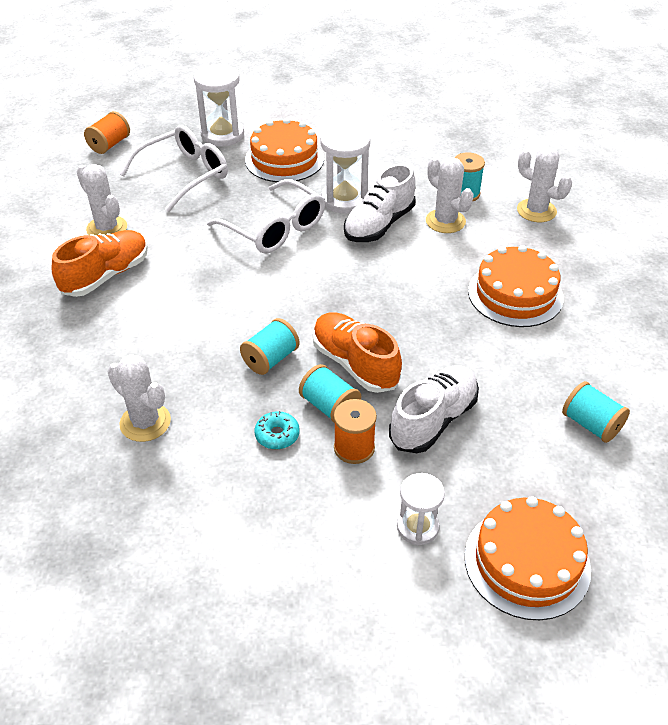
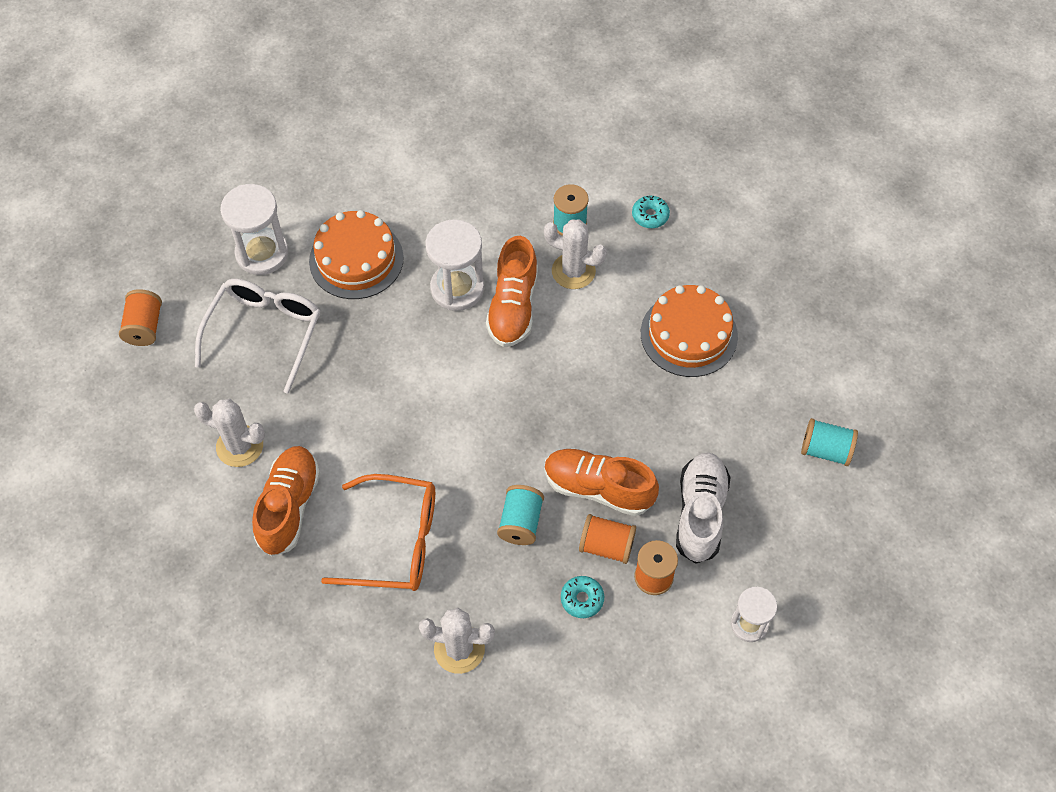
camera: 30 degrees left, 15 degrees up
white glasses [207,179,325,254] -> none
turquoise spool [299,364,361,423] -> orange spool [579,514,636,564]
white shoe [344,164,415,242] -> orange shoe [486,236,538,347]
orange cake [465,496,591,620] -> none
white cactus [517,147,572,222] -> turquoise donut [632,196,670,228]
none -> orange glasses [321,474,435,591]

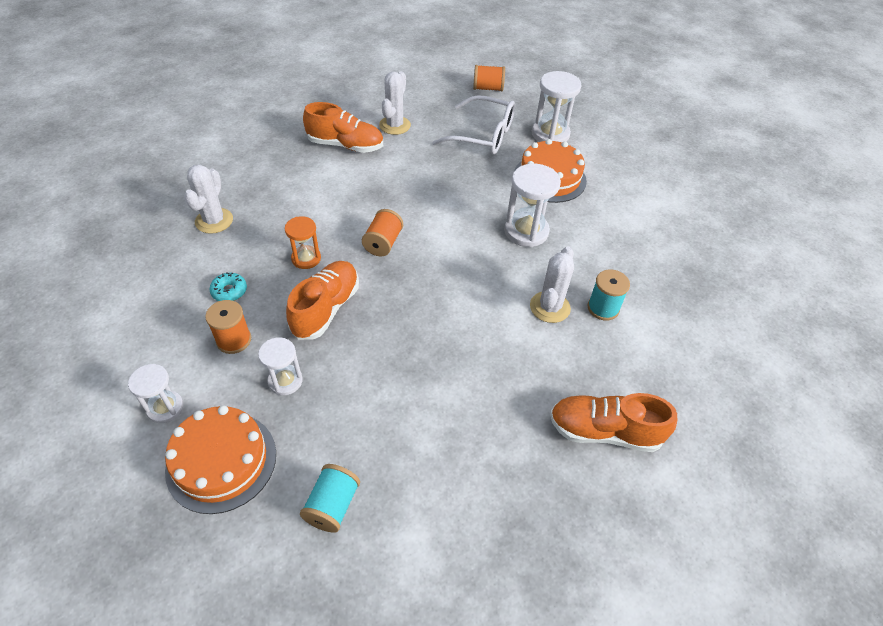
camera: 90 degrees right, 10 degrees down
orange glasses [321,474,435,591] -> none
orange shoe [486,236,538,347] -> orange shoe moved to [550,393,677,452]
turquoise spool [497,485,544,545] -> orange hourglass [285,216,321,269]
orange spool [579,514,636,564] -> orange spool moved to [362,209,403,257]
turquoise donut [632,196,670,228] -> none
orange cake [641,285,738,377] -> orange cake moved to [165,405,276,514]
white shoe [676,452,731,564] -> white hourglass [258,337,303,395]

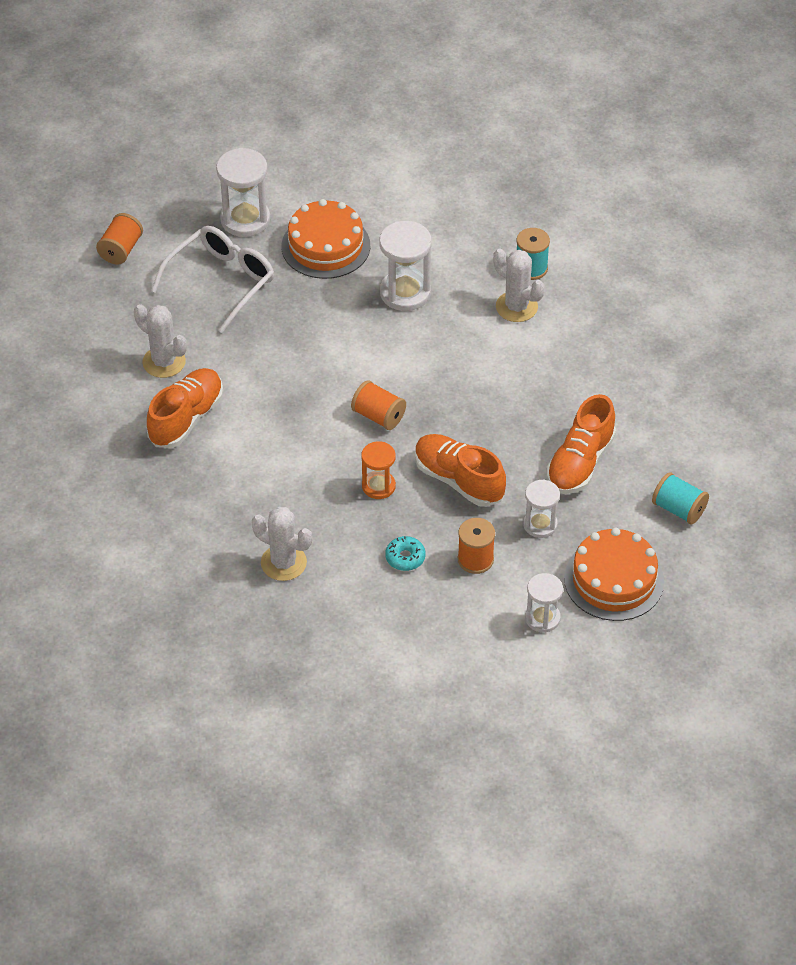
camera: 70 degrees left, 0 degrees up
orange shoe [550,393,677,452] -> orange shoe moved to [547,394,616,494]

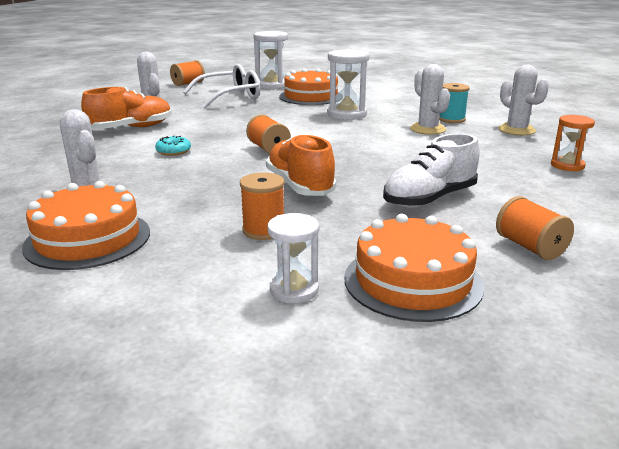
camera: 25 degrees right, 25 degrees down
orange hourglass [361,441,396,499] -> orange hourglass moved to [551,115,595,171]
turquoise donut [385,536,426,571] -> turquoise donut moved to [155,135,191,156]
white hourglass [523,479,560,538] -> none
orange shoe [547,394,616,494] -> white shoe [383,133,480,208]
turquoise spool [652,472,709,524] -> orange spool [496,196,574,260]
none -> orange cake [22,181,150,270]
none -> white cactus [499,65,549,135]

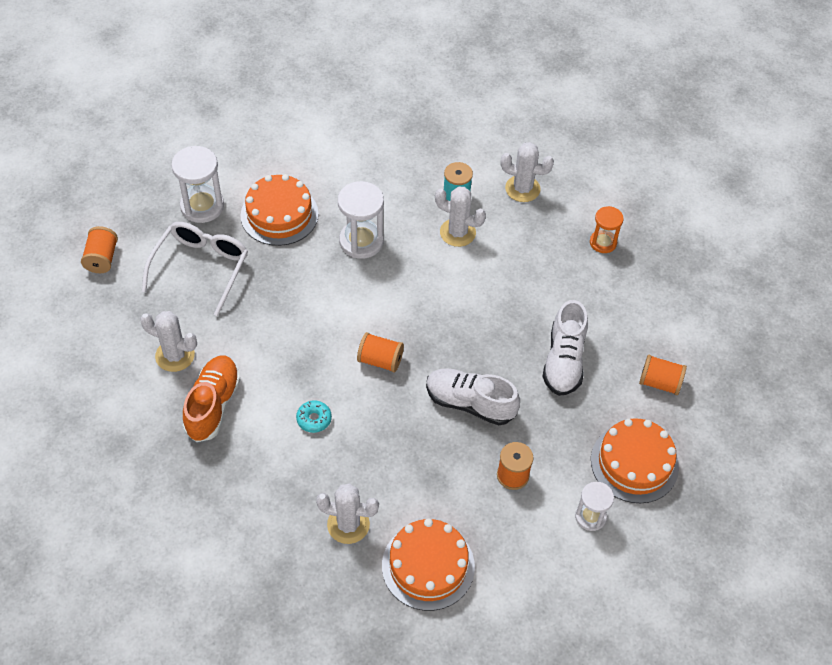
camera: 45 degrees left, 30 degrees up
orange shoe [266,134,336,196] -> white shoe [426,368,520,425]

